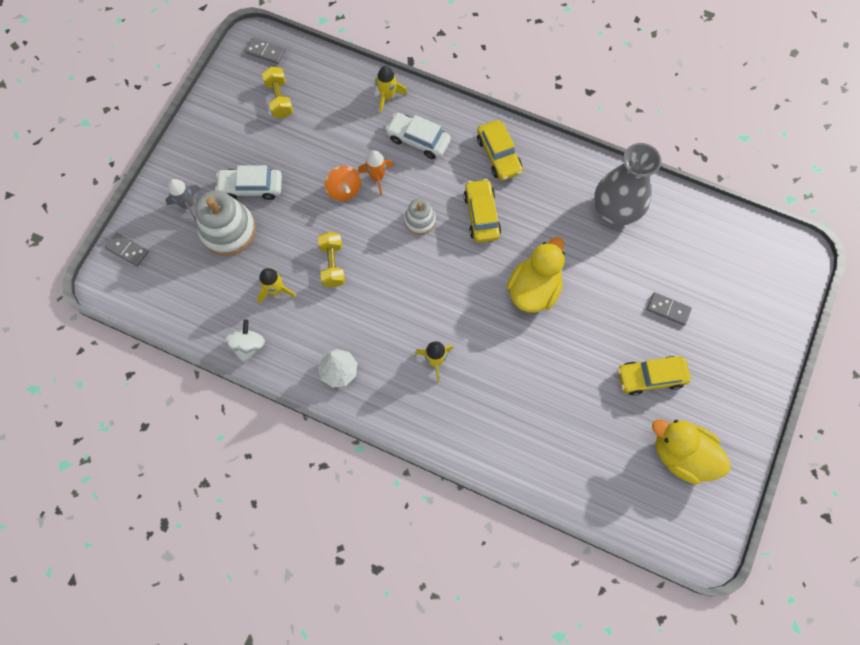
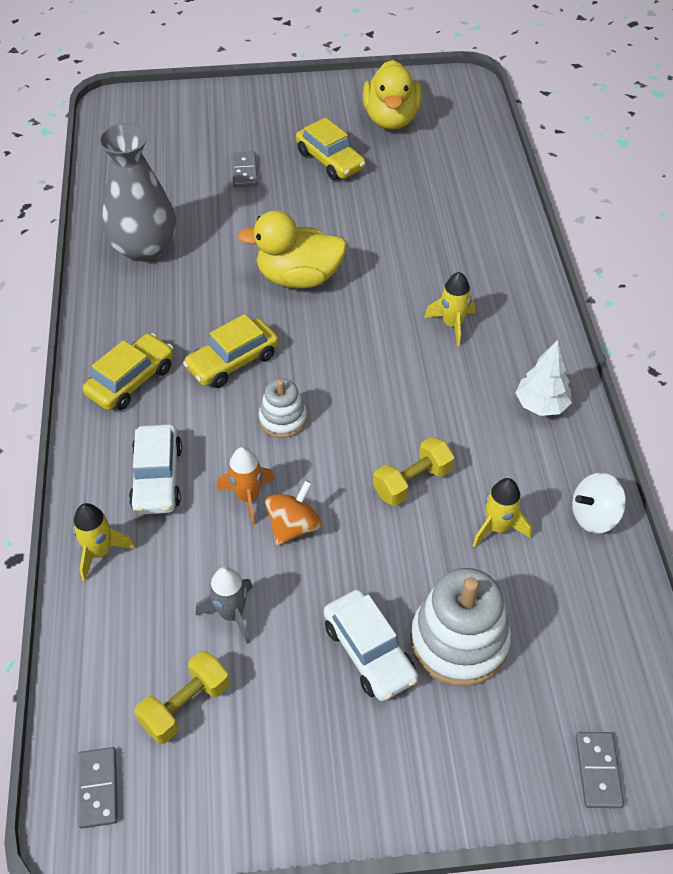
camera: 120 degrees left, 20 degrees down
grey rocket [165,179,200,222] -> grey rocket moved to [196,567,253,644]

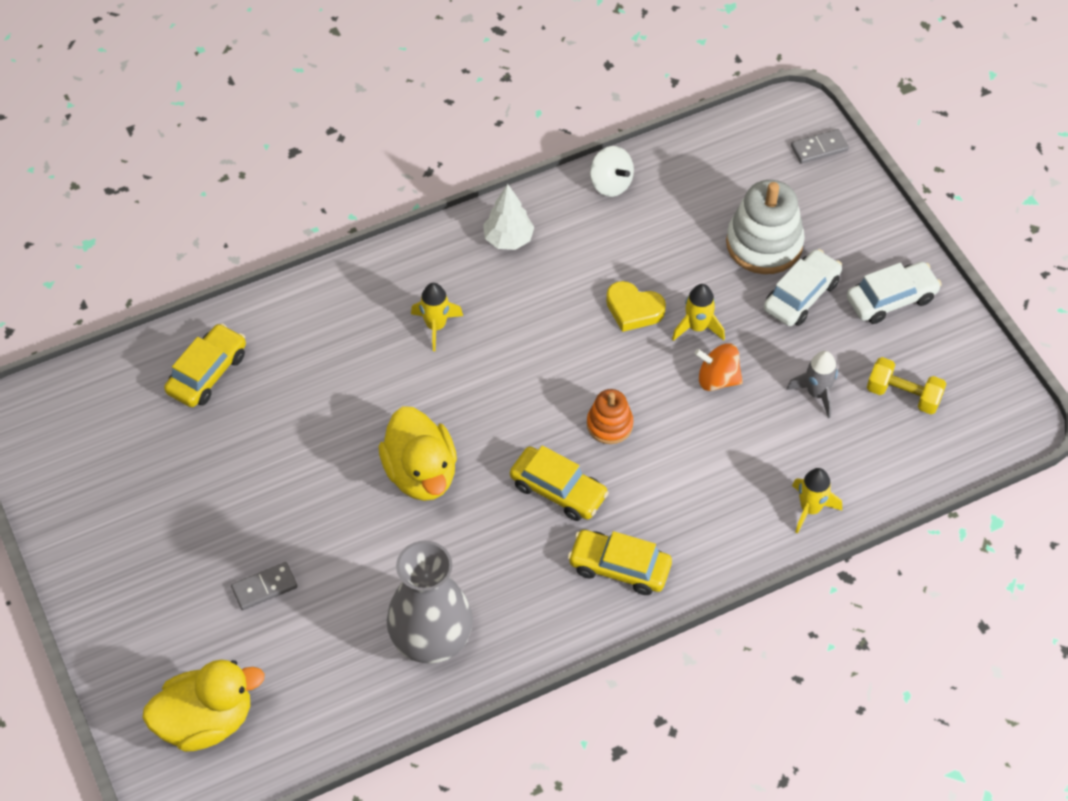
camera: 110 degrees left, 5 degrees up
grey domino [78,747,118,829] -> none
white car [129,424,182,515] -> white car moved to [847,262,942,324]
orange rocket [216,447,275,525] -> none
white stacking toy [259,379,307,438] -> orange stacking toy [587,389,633,444]
yellow car [296,117,366,180] -> yellow car moved to [164,323,246,407]
yellow duck [363,60,422,130] -> yellow duck moved to [142,660,265,752]
yellow dumbbell [373,437,455,506] -> yellow heart [606,281,666,332]
yellow rocket [473,478,532,548] -> yellow rocket moved to [672,284,725,341]

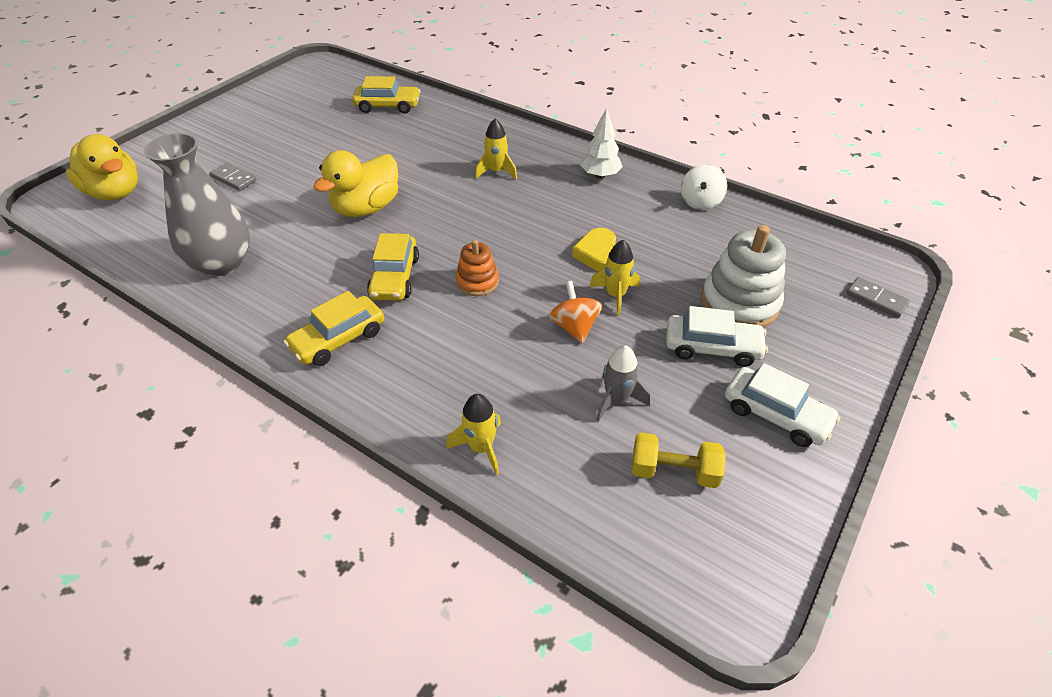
camera: 60 degrees right, 10 degrees down
yellow car [568,530,672,595] -> yellow car turned 120 degrees counterclockwise [284,291,384,366]
yellow dumbbell [867,357,946,414] -> yellow dumbbell turned 75 degrees counterclockwise [632,432,726,488]

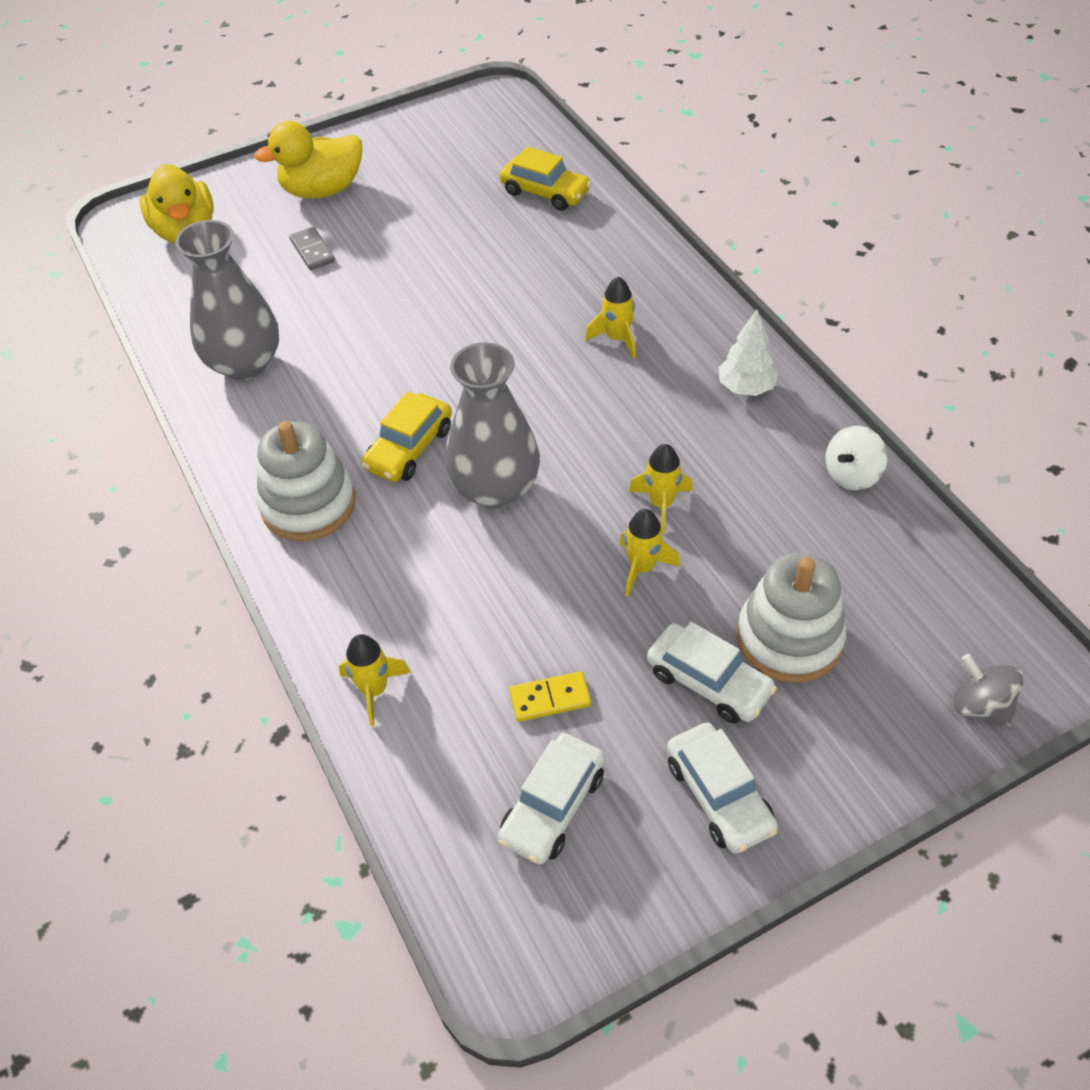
camera: 30 degrees right, 5 degrees up
yellow car [284,291,384,366] -> white stacking toy [257,421,356,541]
yellow duck [313,150,398,217] -> yellow duck moved to [254,121,362,199]
orange stacking toy [456,240,499,296] -> grey vase [445,342,540,508]
orange spinning top [549,281,602,343] -> none
yellow heart [572,228,616,272] -> yellow rocket [629,444,693,533]
grey rocket [596,345,650,422] -> yellow domino [509,671,591,722]
yellow dumbbell [632,432,726,488] -> white car [498,733,605,865]
grey domino [846,277,910,318] -> grey spinning top [953,654,1024,727]

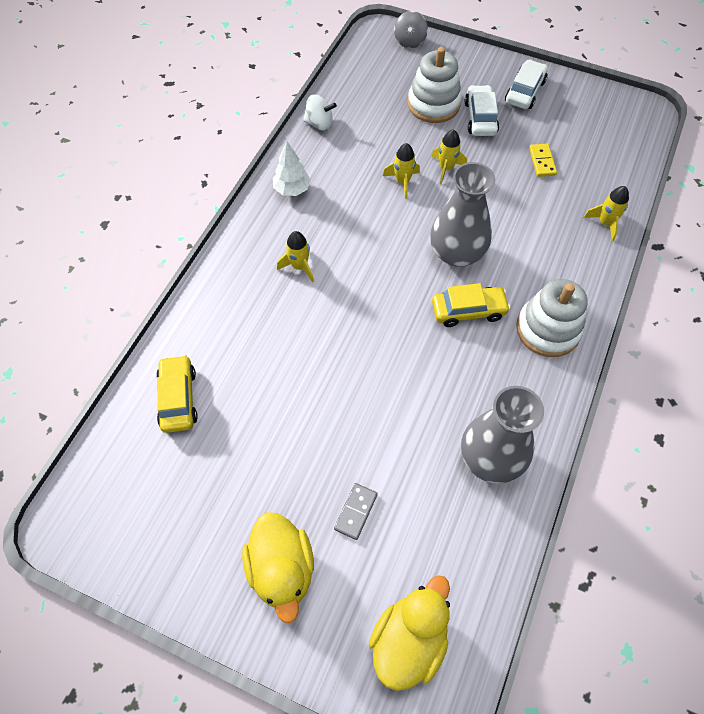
camera: 130 degrees left, 10 degrees up
yellow duck [254,121,362,199] -> yellow duck turned 45 degrees clockwise [242,512,314,623]
white car [498,733,605,865] -> none
yellow domino [509,671,591,722] -> yellow domino turned 45 degrees clockwise [529,144,557,177]

